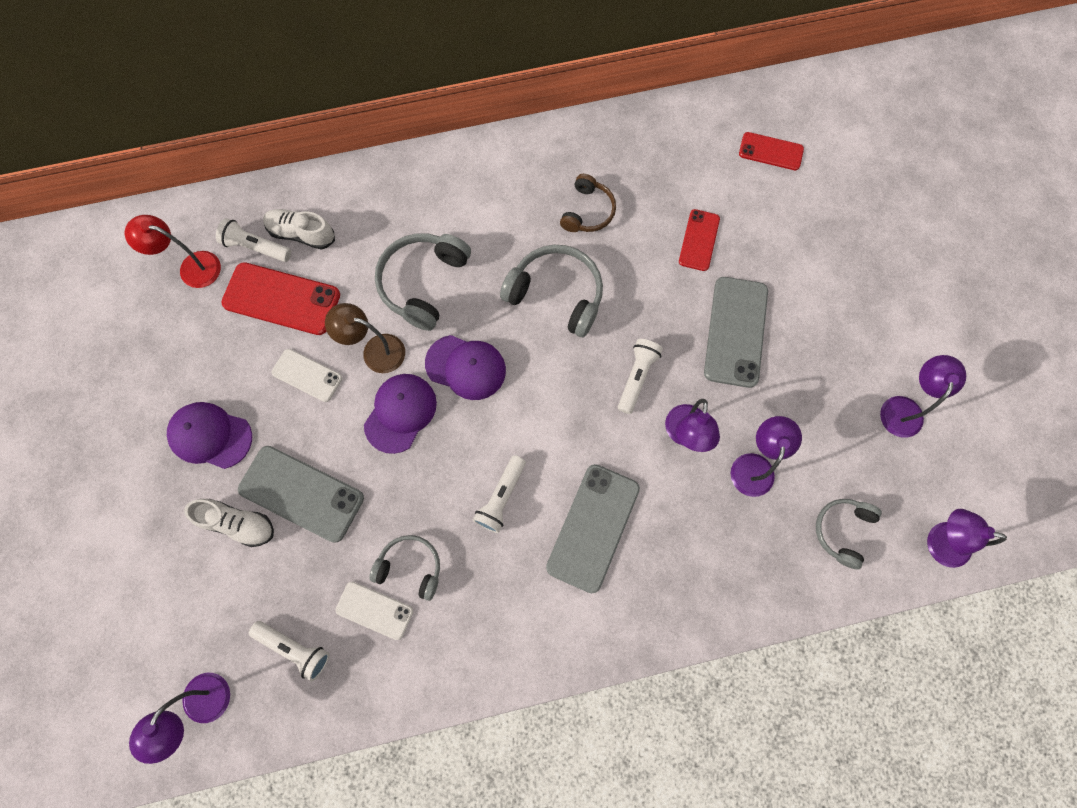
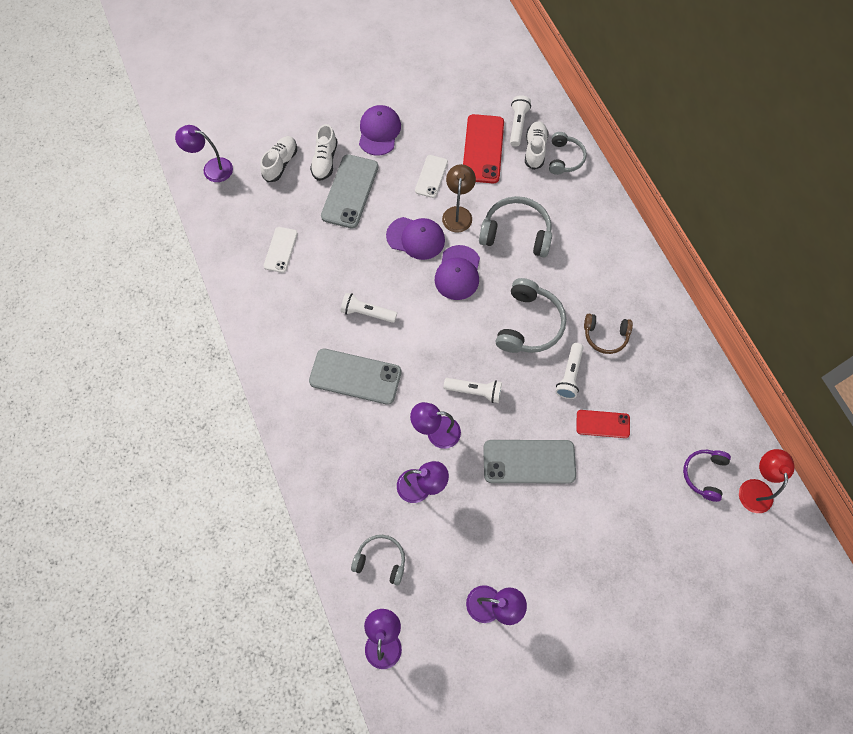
camera: 80 degrees right, 5 degrees down
red lamp [125,215,221,288] -> red lamp moved to [739,449,795,513]
white flashlight [249,621,330,681] -> white flashlight moved to [556,343,584,399]
grey headphones [369,535,440,601] -> grey headphones moved to [549,132,587,175]
red phone [739,132,804,170] -> purple headphones [683,450,731,502]
none -> white shoe [260,136,297,182]

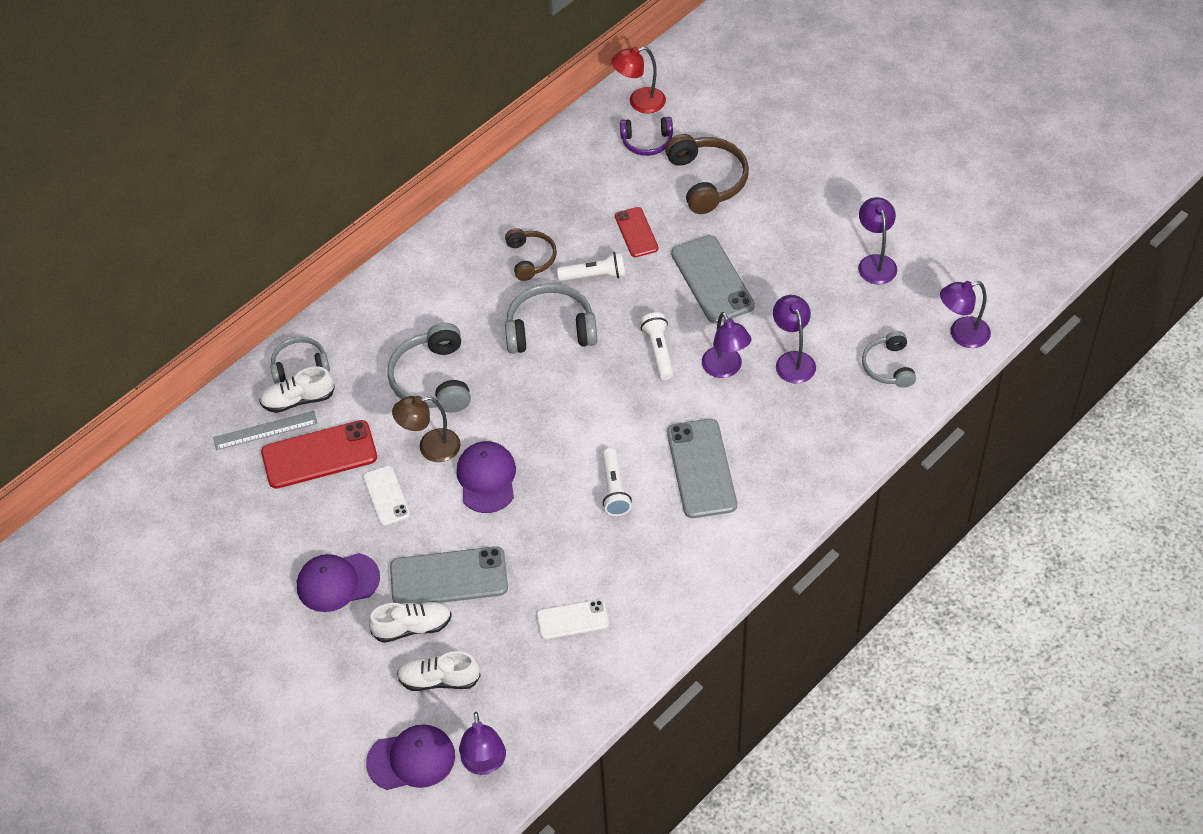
camera: 110 degrees left, 15 degrees down
white phone [415,155,448,198] -> white phone turned 75 degrees clockwise [363,465,410,526]
purple cap [435,245,480,300] -> purple cap moved to [366,724,455,790]
white flashlight [510,95,531,147] -> grey ruler [213,411,318,450]
none -> brown headphones [665,134,749,214]

